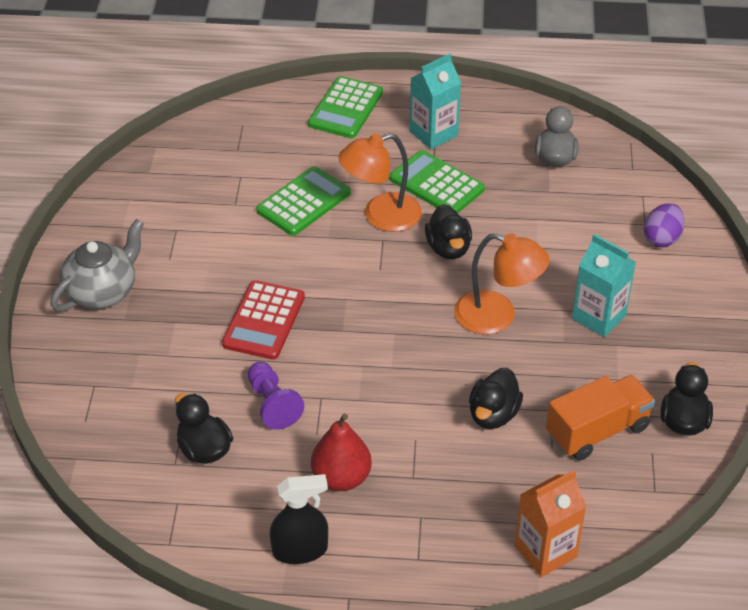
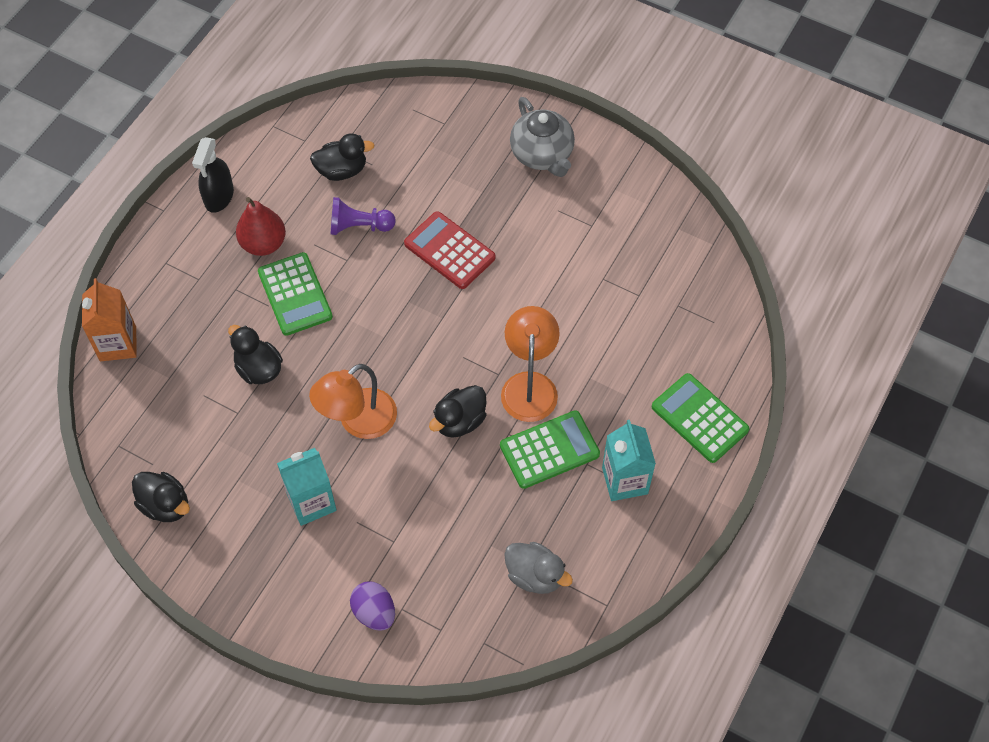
camera: 115 degrees right, 15 degrees up
green calculator [256,166,351,236] -> green calculator moved to [258,252,333,336]
black duck [425,204,472,259] -> black duck turned 60 degrees counterclockwise [429,385,487,438]
orange truck [546,375,655,461] -> none

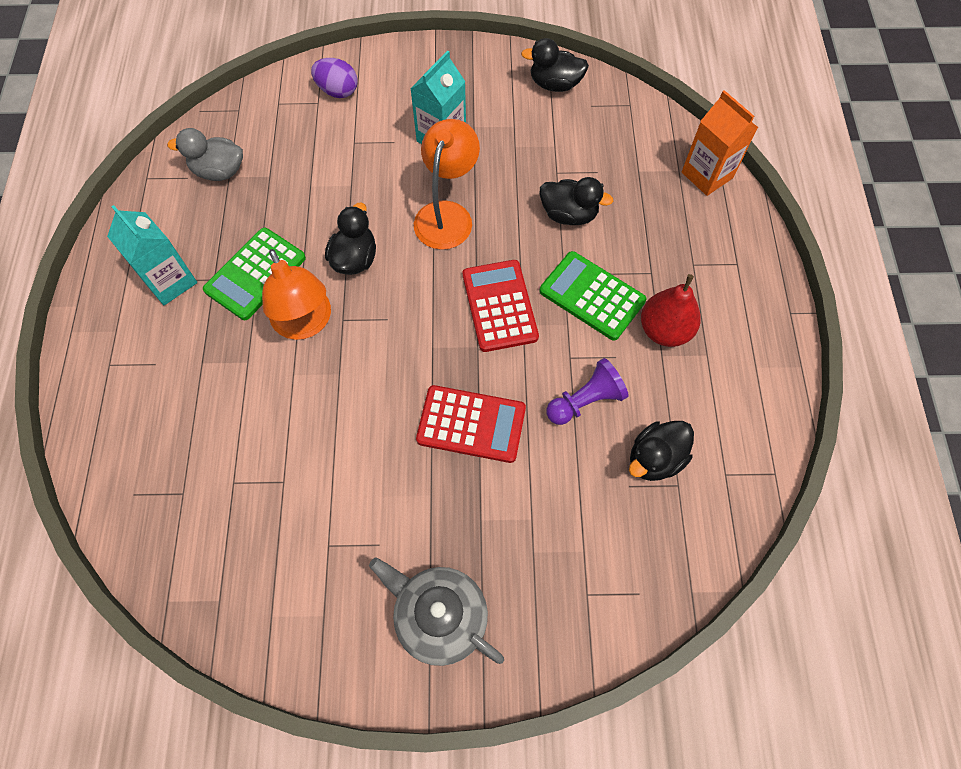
camera: 150 degrees right, 5 degrees up
black spray bottle [192,137,234,213] -> none
green calculator [652,373,749,463] -> none
none -> red calculator [463,260,539,352]

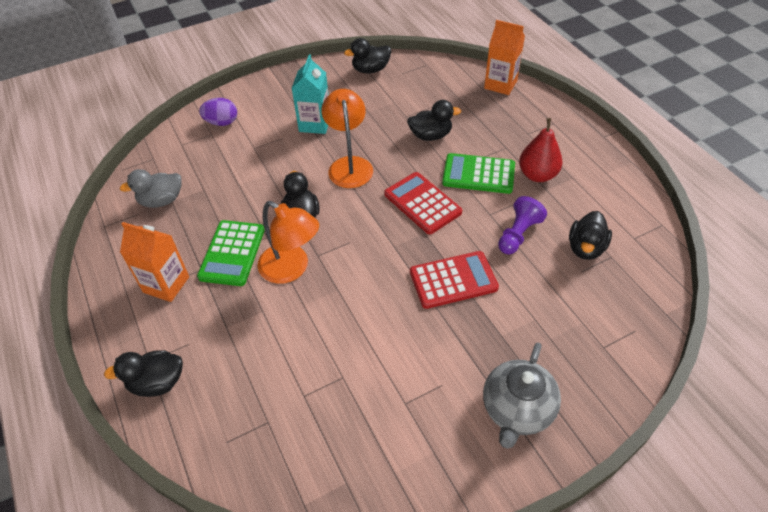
camera: 25 degrees left, 15 degrees down
turquoise carton [107,205,197,305] -> orange carton [120,222,189,302]
grey teapot [369,557,504,666] -> grey teapot turned 75 degrees counterclockwise [483,343,561,449]
none -> black duck [104,350,183,397]

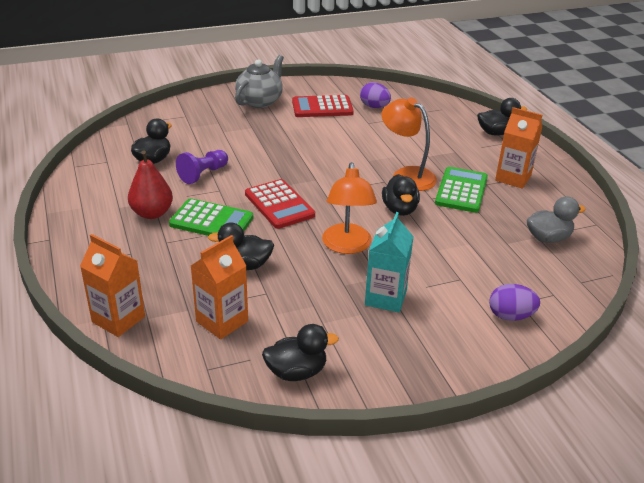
camera: 175 degrees left, 15 degrees down
red calculator [410,251,499,309] -> red calculator moved to [292,95,354,117]
none -> orange carton [191,235,248,339]
none -> purple egg [360,82,391,108]

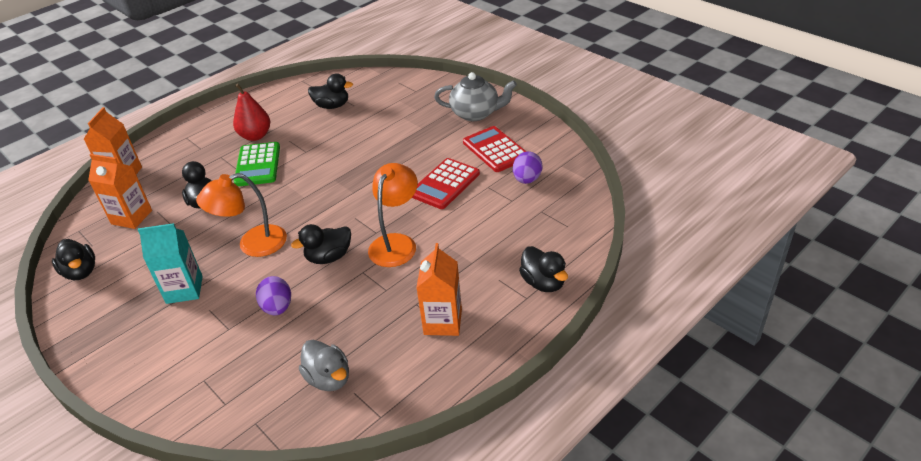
camera: 70 degrees right, 5 degrees up
purple pawn [176,150,228,184] -> none
red calculator [245,179,315,229] -> red calculator moved to [412,158,480,209]
green calculator [435,167,488,213] -> none
purple egg [489,284,540,321] -> purple egg moved to [256,276,291,315]

